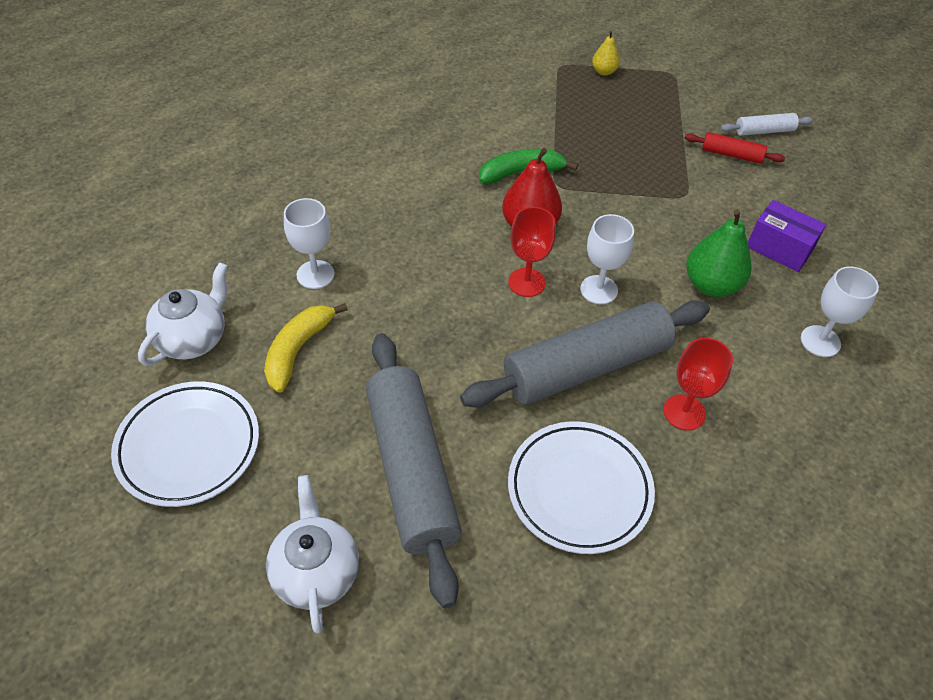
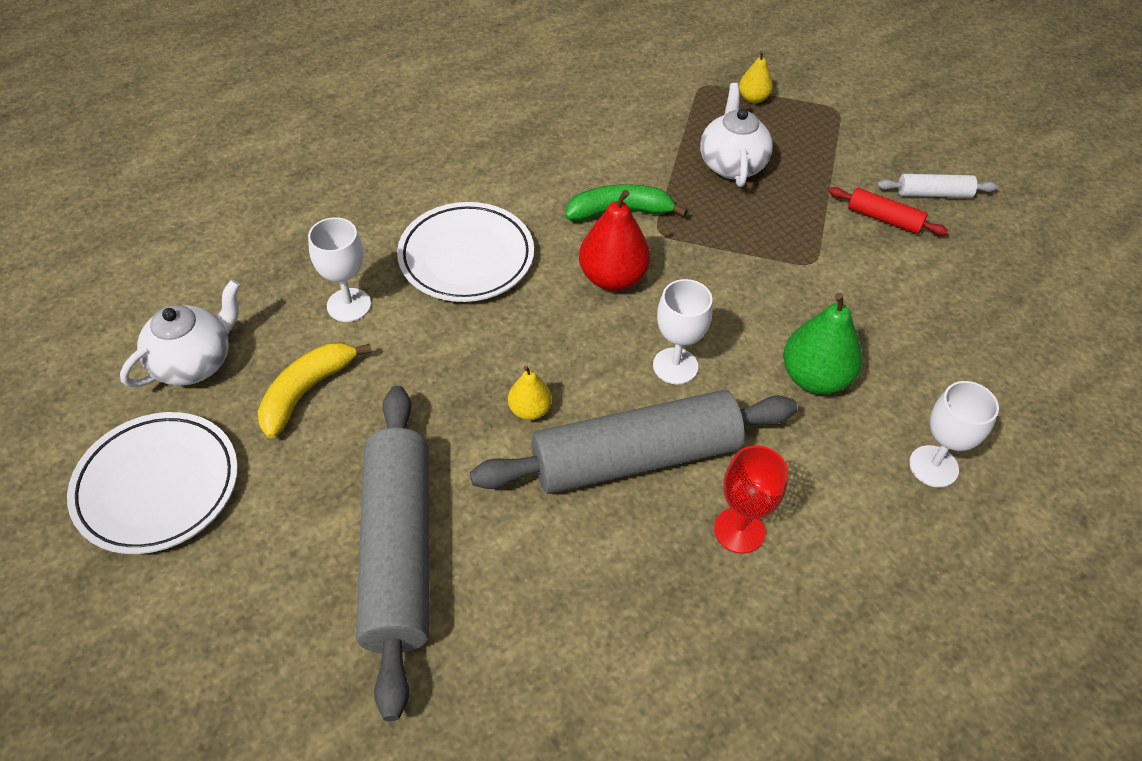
camera: 10 degrees right, 0 degrees up
white teapot [266,475,359,633] -> white teapot moved to [700,83,773,187]
red goblet [508,207,556,297] -> none
white plate [508,421,655,554] -> white plate moved to [397,202,534,302]
purple box [748,200,827,272] -> none
none -> yellow pear [508,366,552,420]

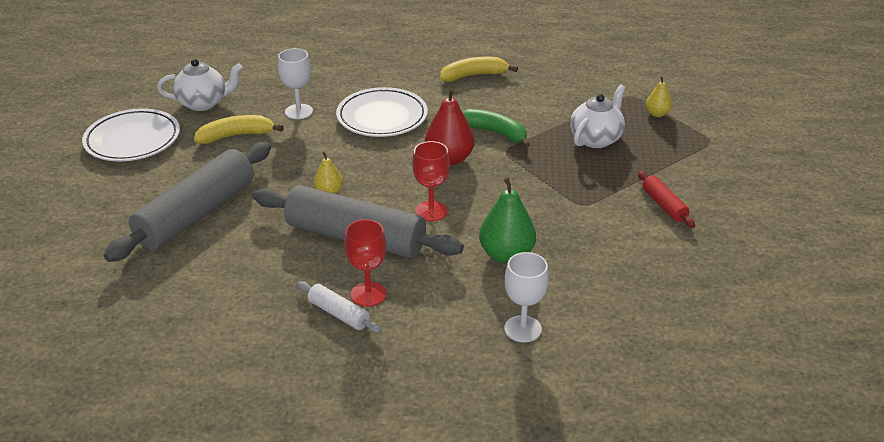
camera: 40 degrees right, 15 degrees down
white goblet [653,279,713,384] -> red goblet [412,141,450,221]
white rolling pin [877,174,998,198] -> white rolling pin moved to [297,281,382,333]
none -> yellow banana [440,57,518,82]

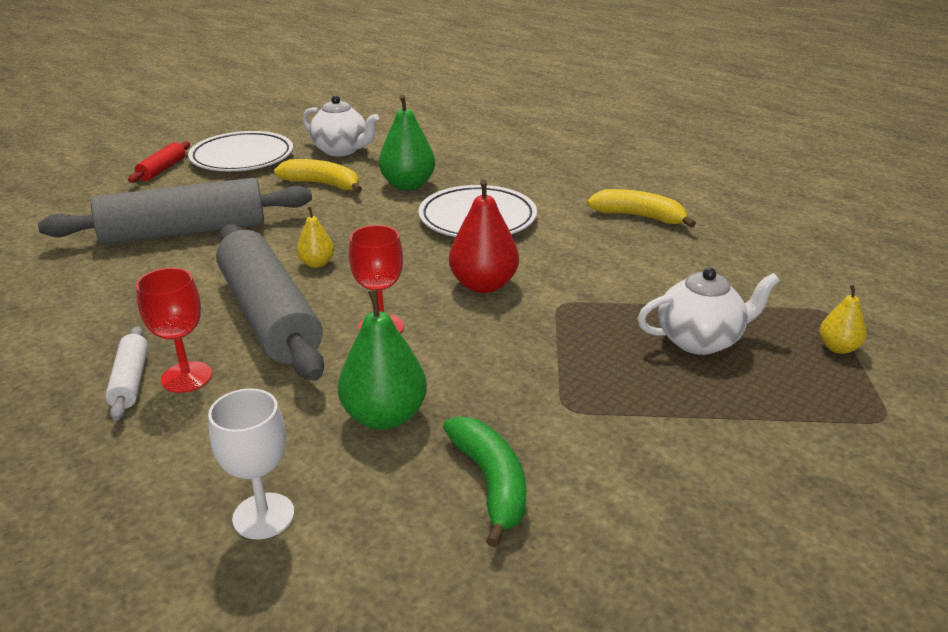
camera: 40 degrees right, 5 degrees down
white goblet [278,48,313,119] -> green pear [379,95,435,190]
green banana [462,109,530,147] -> green banana moved to [443,416,526,548]
red rolling pin [638,171,695,228] -> red rolling pin moved to [128,141,190,183]

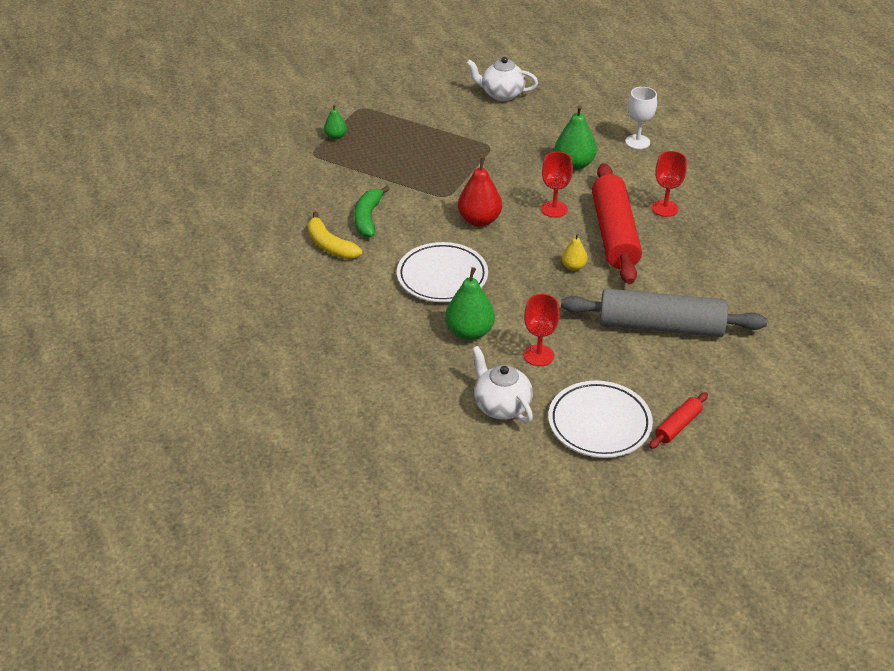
camera: 155 degrees left, 10 degrees up
white rolling pin [105,326,148,421] -> none
grey rolling pin [216,224,324,381] -> red rolling pin [592,163,642,284]
yellow banana [274,159,362,193] -> red goblet [524,294,560,366]
green banana [443,416,526,548] -> green banana moved to [354,186,390,237]
white teapot [637,267,780,355] -> white teapot moved to [466,57,538,101]
yellow pear [819,285,867,354] -> green pear [324,105,347,140]

